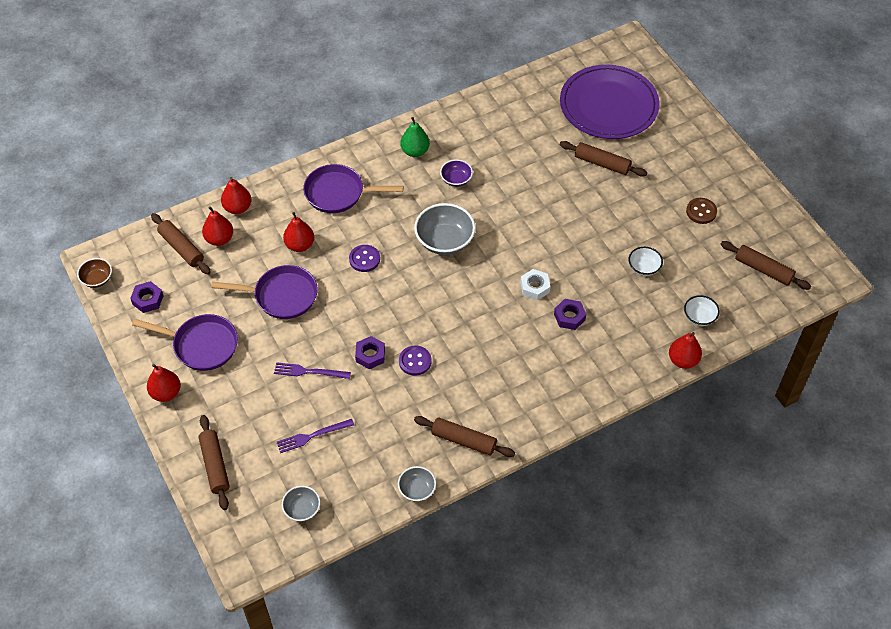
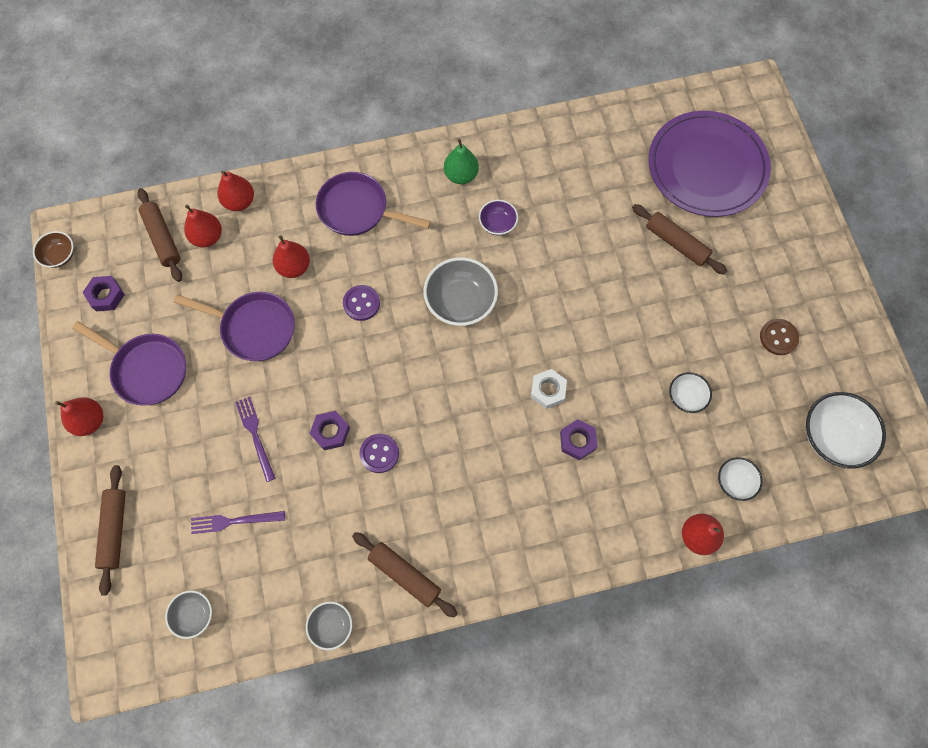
camera: 15 degrees right, 15 degrees up
purple fork [274,362,351,379] -> purple fork turned 45 degrees clockwise [235,396,275,482]
brown rolling pin [721,241,811,290] -> white bowl [806,392,886,469]

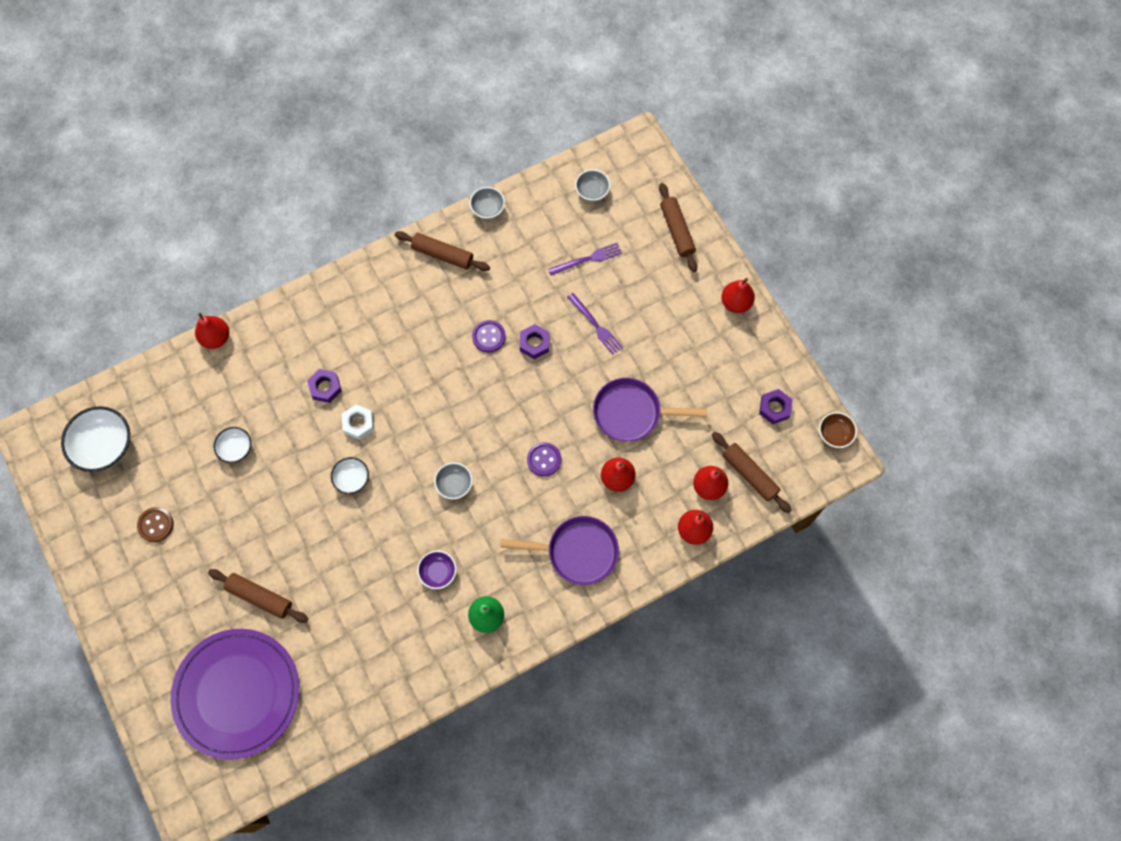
camera: 165 degrees right, 0 degrees up
purple pan [72,321,186,405] -> none
grey bowl [424,257,498,326] -> grey bowl [434,462,473,499], size x0.56
white bowl [718,457,763,501] -> white bowl moved to [331,457,369,494]

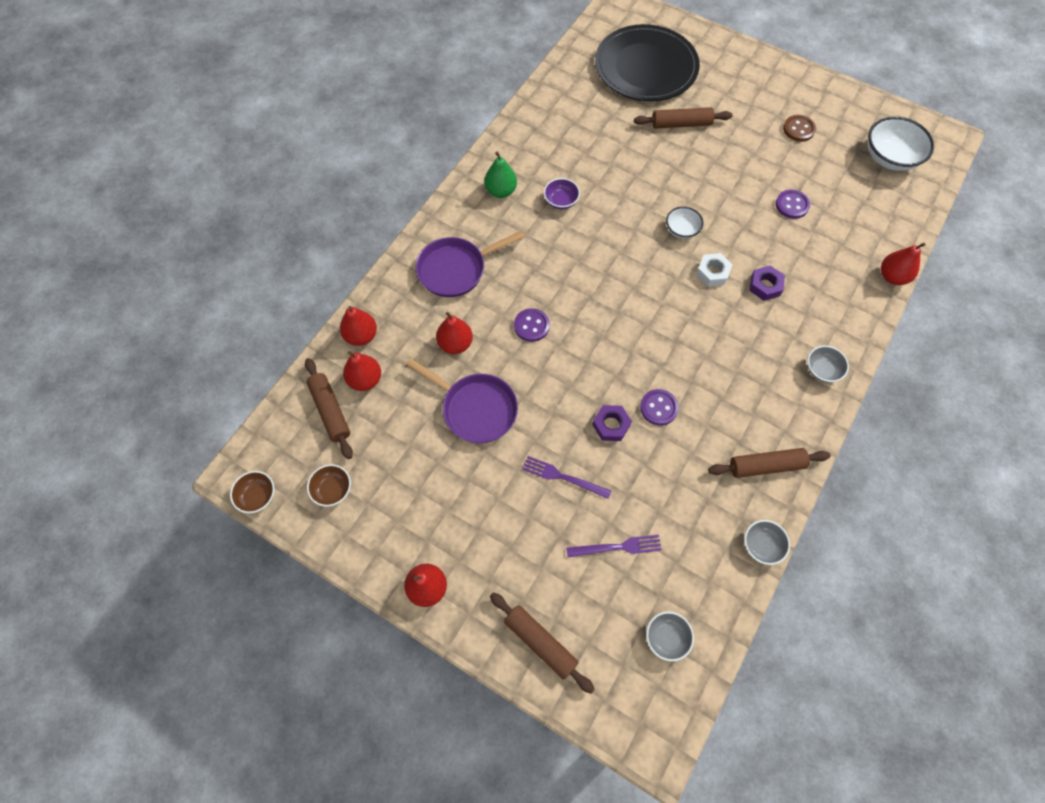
camera: 150 degrees right, 5 degrees down
purple plate [170,629,299,760] -> black plate [595,24,700,101]
white bowl [214,427,252,463] -> purple button [776,189,810,219]
grey bowl [434,462,473,499] -> grey bowl moved to [807,346,849,383]
purple fork [548,243,622,275] -> purple fork turned 135 degrees counterclockwise [566,535,662,557]
purple pan [593,378,707,442] -> purple pan turned 60 degrees clockwise [406,358,518,443]
brown rolling pin [712,432,792,513] -> brown rolling pin turned 45 degrees clockwise [305,358,353,459]
purple nut [759,389,793,424] -> brown bowl [307,464,351,507]

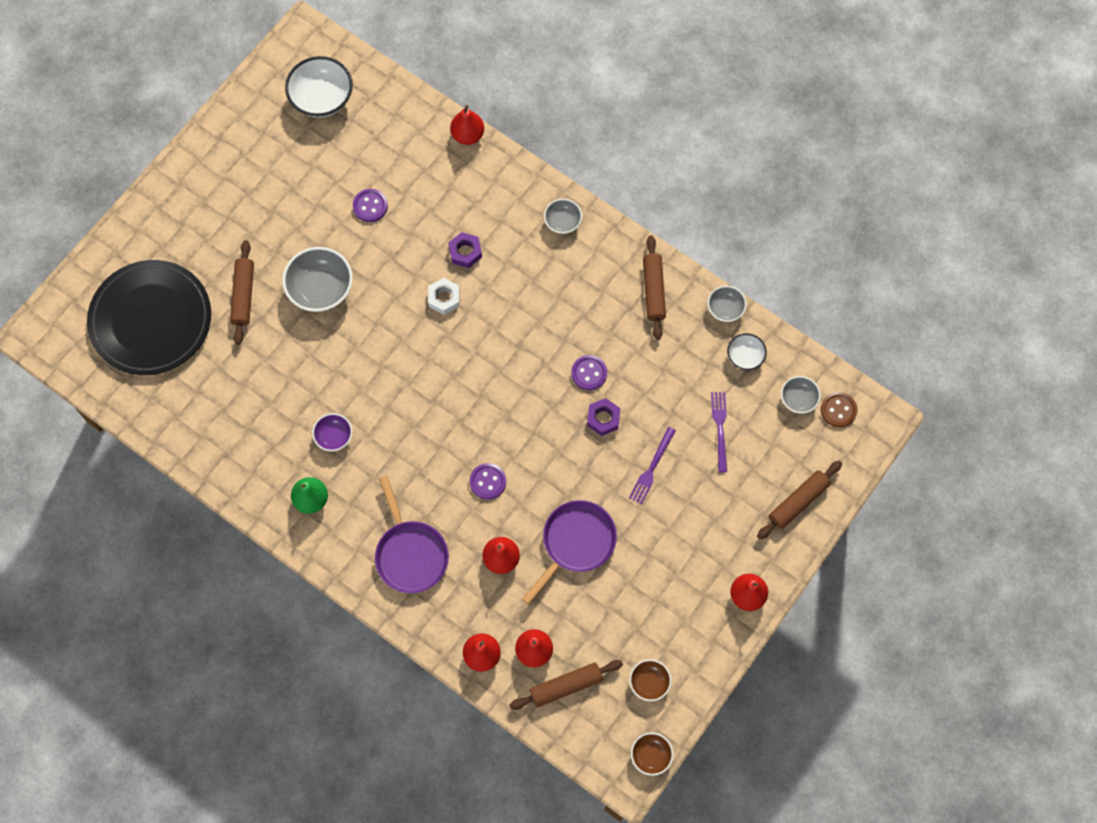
camera: 85 degrees left, 5 degrees up
white bowl [666,207,704,239] -> white bowl moved to [727,333,767,370]
brown button [783,115,816,142] -> brown button moved to [821,392,858,428]
none -> grey bowl [282,247,353,312]

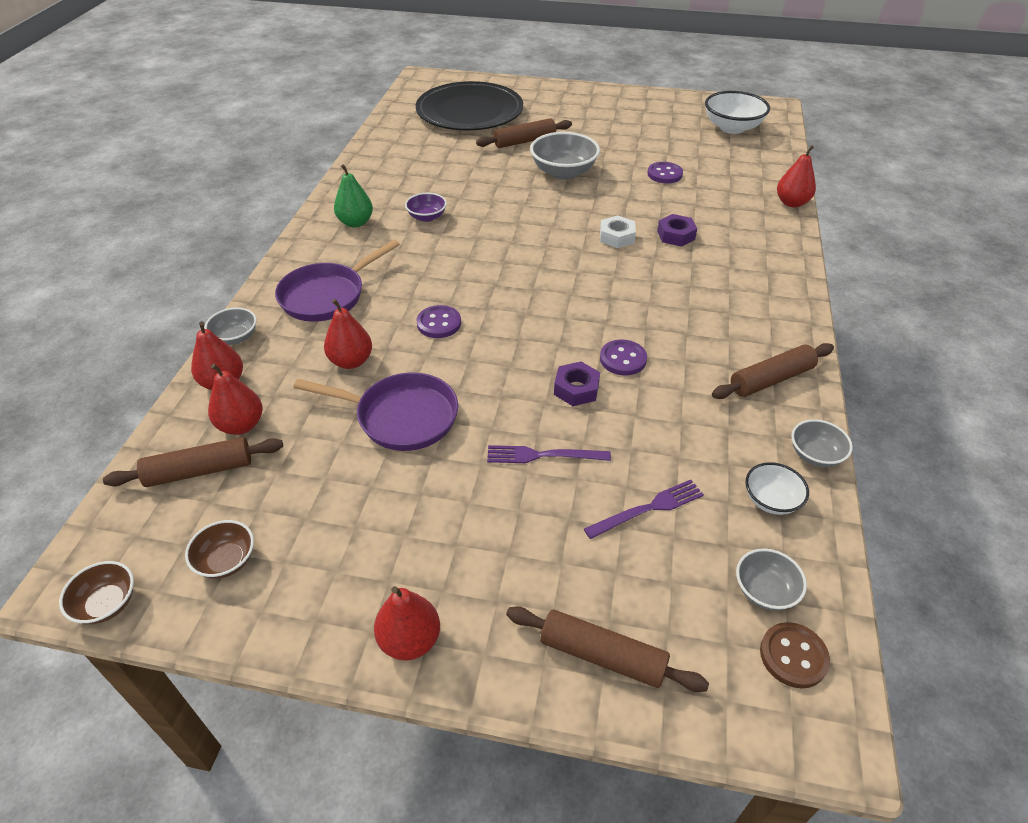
camera: 65 degrees right, 25 degrees down
brown rolling pin [509,660,623,710] -> brown rolling pin turned 60 degrees counterclockwise [103,437,283,487]
grey bowl [544,199,582,234] -> grey bowl moved to [205,308,257,345]

